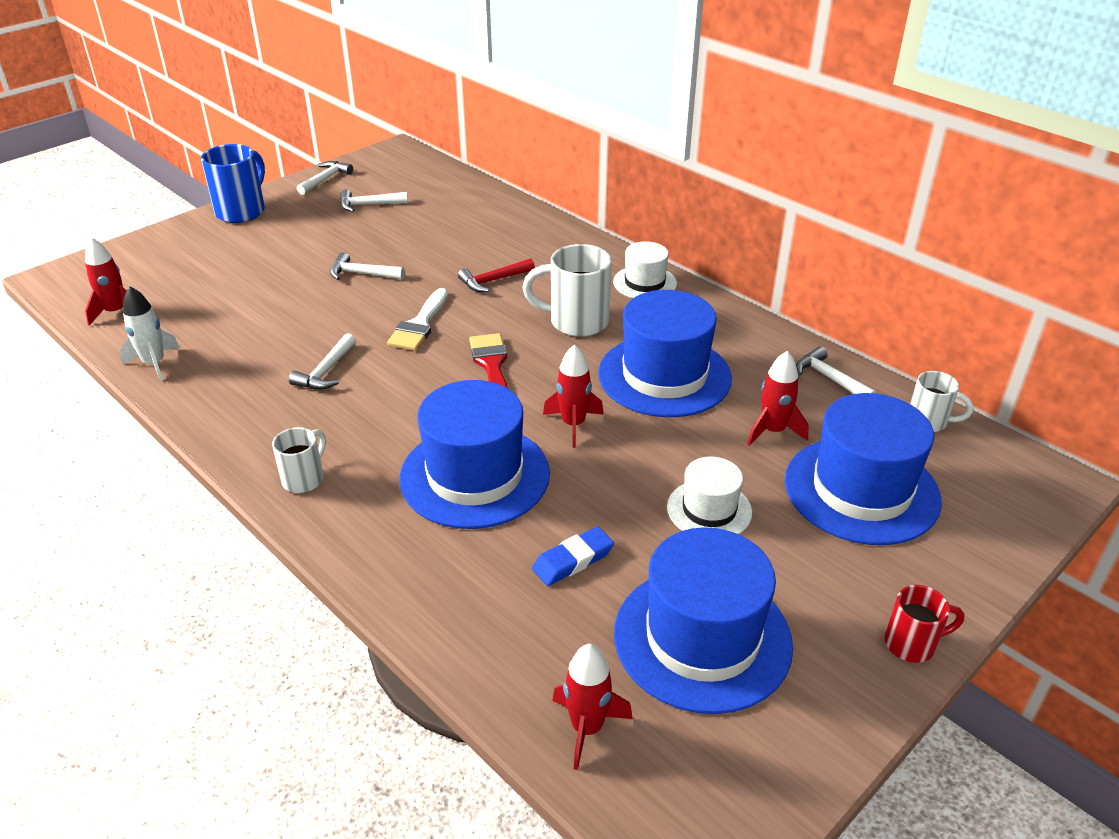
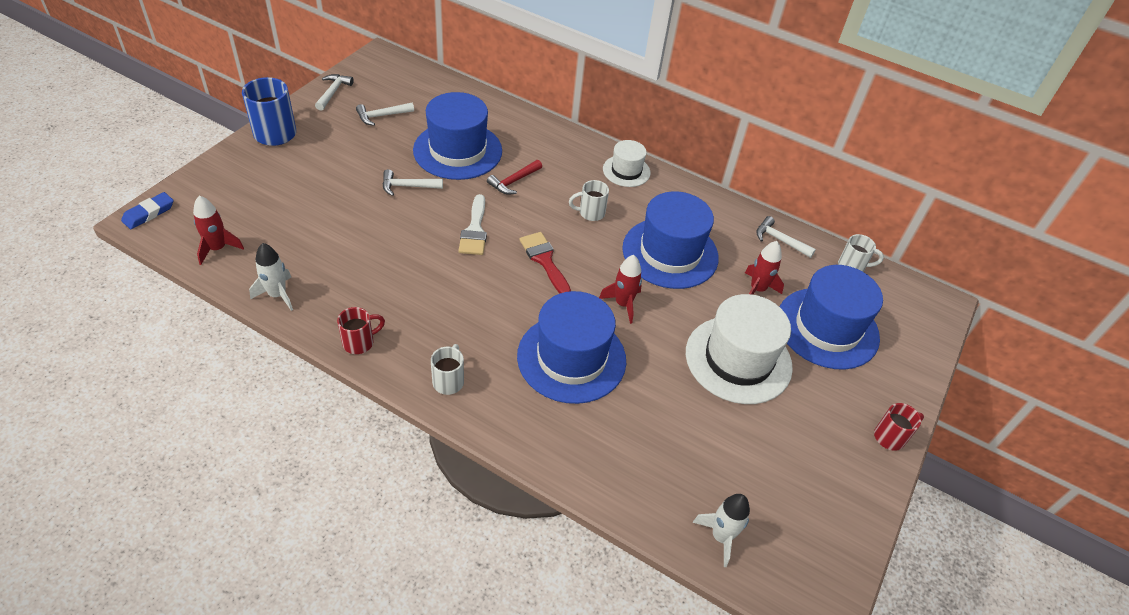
camera: 20 degrees left, 10 degrees up
white hammer [289,333,356,390] -> none
white mug [522,244,612,337] -> white mug [569,180,609,221], size x0.59
blue eraser [532,526,614,586] -> blue eraser moved to [121,192,174,229]
red rocket [552,644,633,770] -> white rocket [692,494,750,567]
blue hat [614,527,793,714] -> blue hat moved to [413,92,502,180]
white hat [667,457,752,534] -> white hat [686,294,793,404], size x1.84
none -> red mug [337,307,385,354]

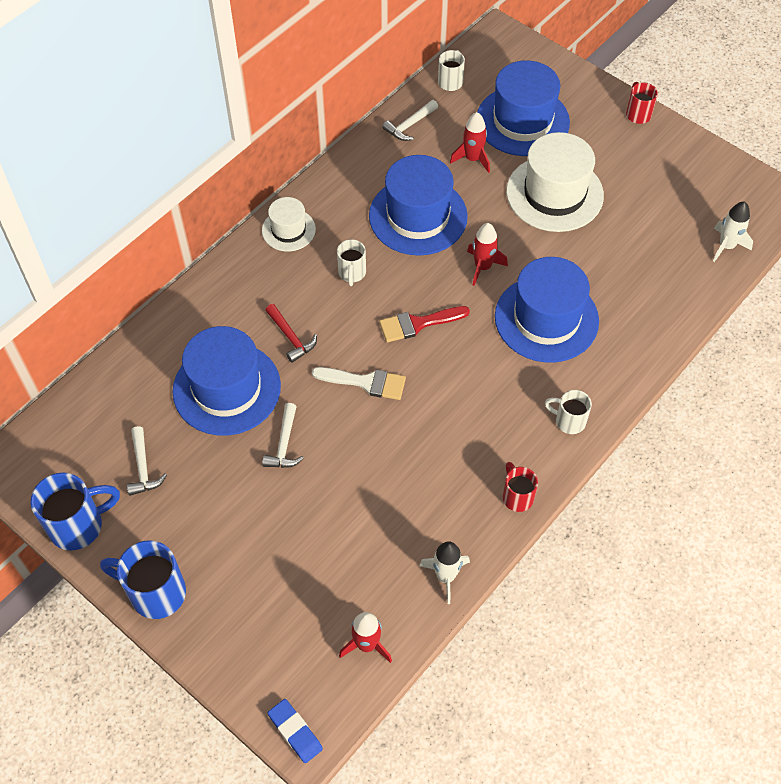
camera: 75 degrees left, 10 degrees up
white hammer [315,74,354,111] -> blue mug [30,473,120,551]

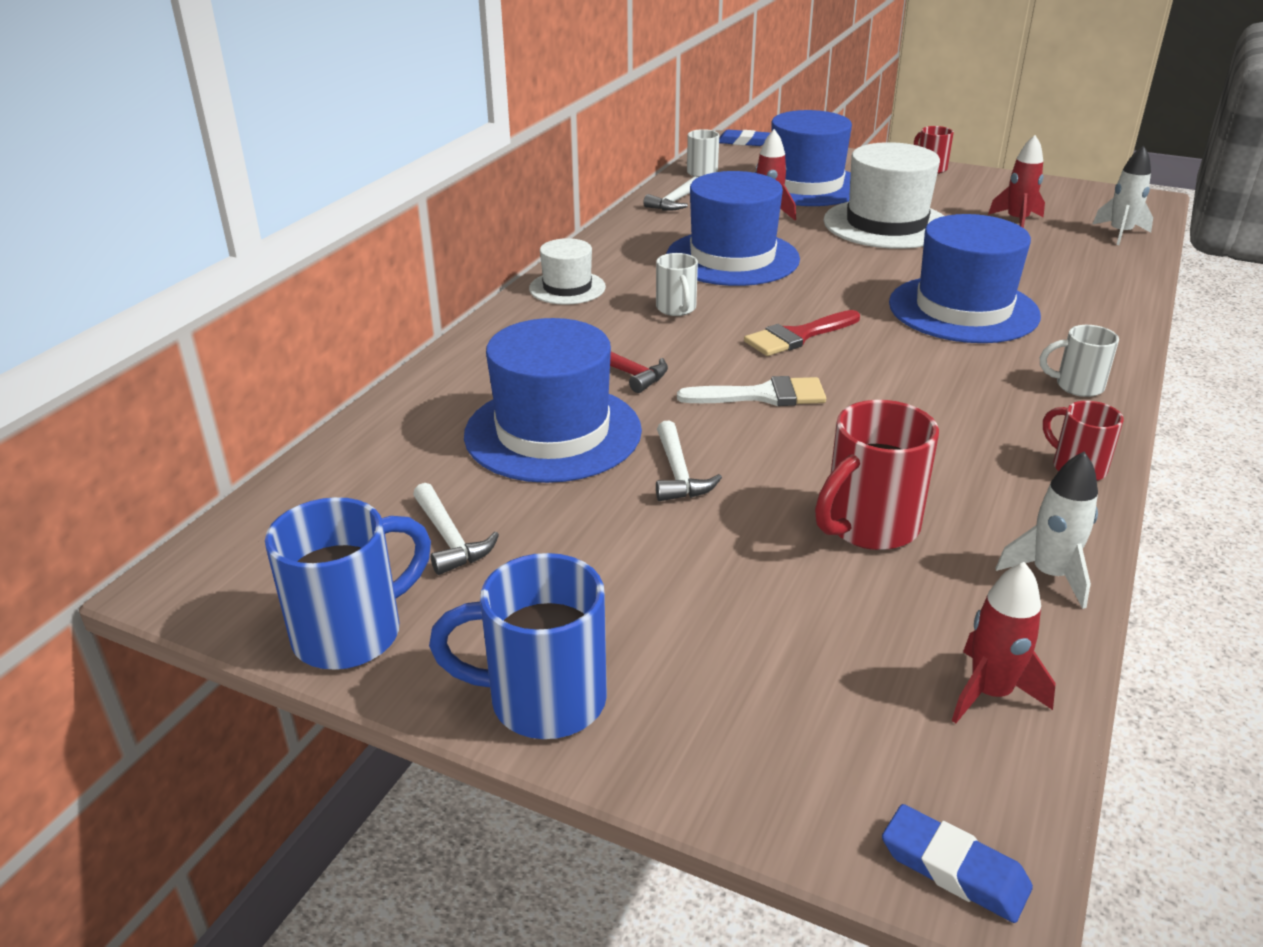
camera: 15 degrees left, 25 degrees down
red rocket [467,223,508,286] -> red rocket moved to [988,135,1045,228]
none -> blue eraser [719,130,770,146]
none -> red mug [815,400,939,550]

